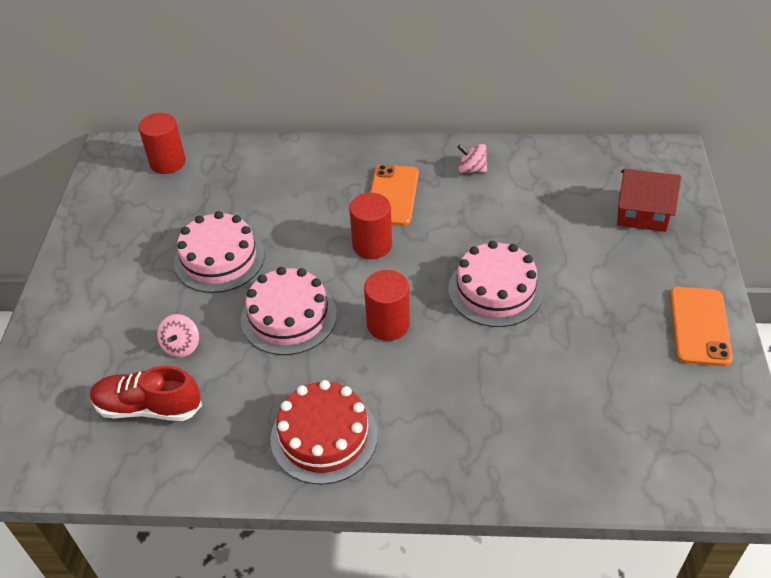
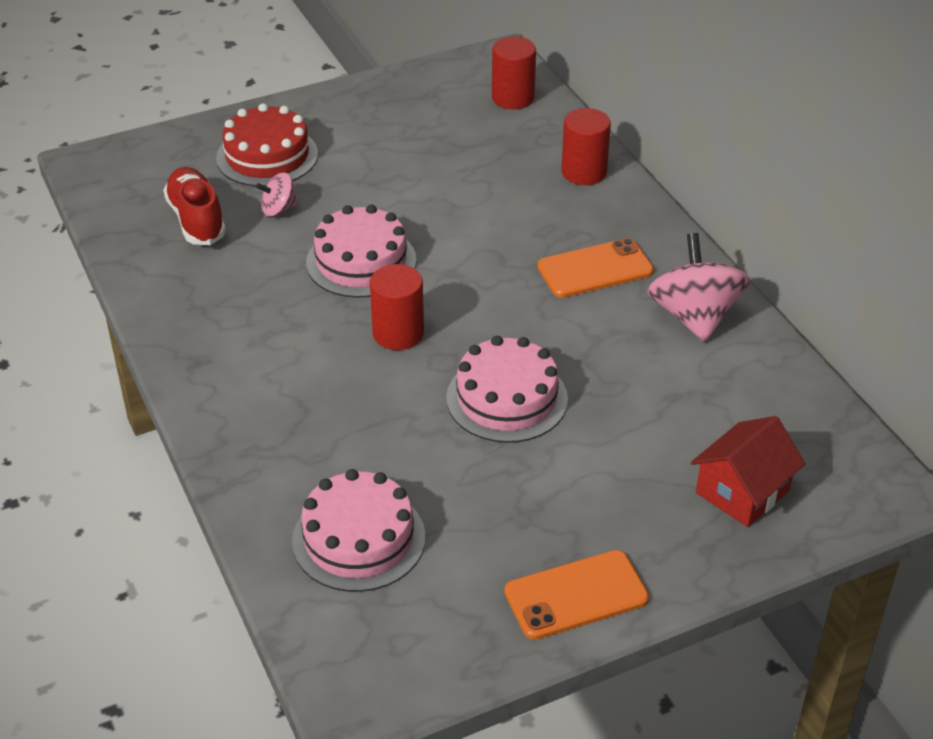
camera: 60 degrees right, 5 degrees down
pink cake [174,211,265,293] -> pink cake moved to [292,469,425,592]
red cake [271,380,378,485] -> red cake moved to [216,103,318,186]
red cylinder [349,193,392,259] -> red cylinder moved to [561,108,611,185]
pink spinning top [457,144,487,173] -> pink spinning top [647,233,750,342], size x1.99
red house [617,169,681,232] -> red house turned 60 degrees clockwise [691,416,805,527]

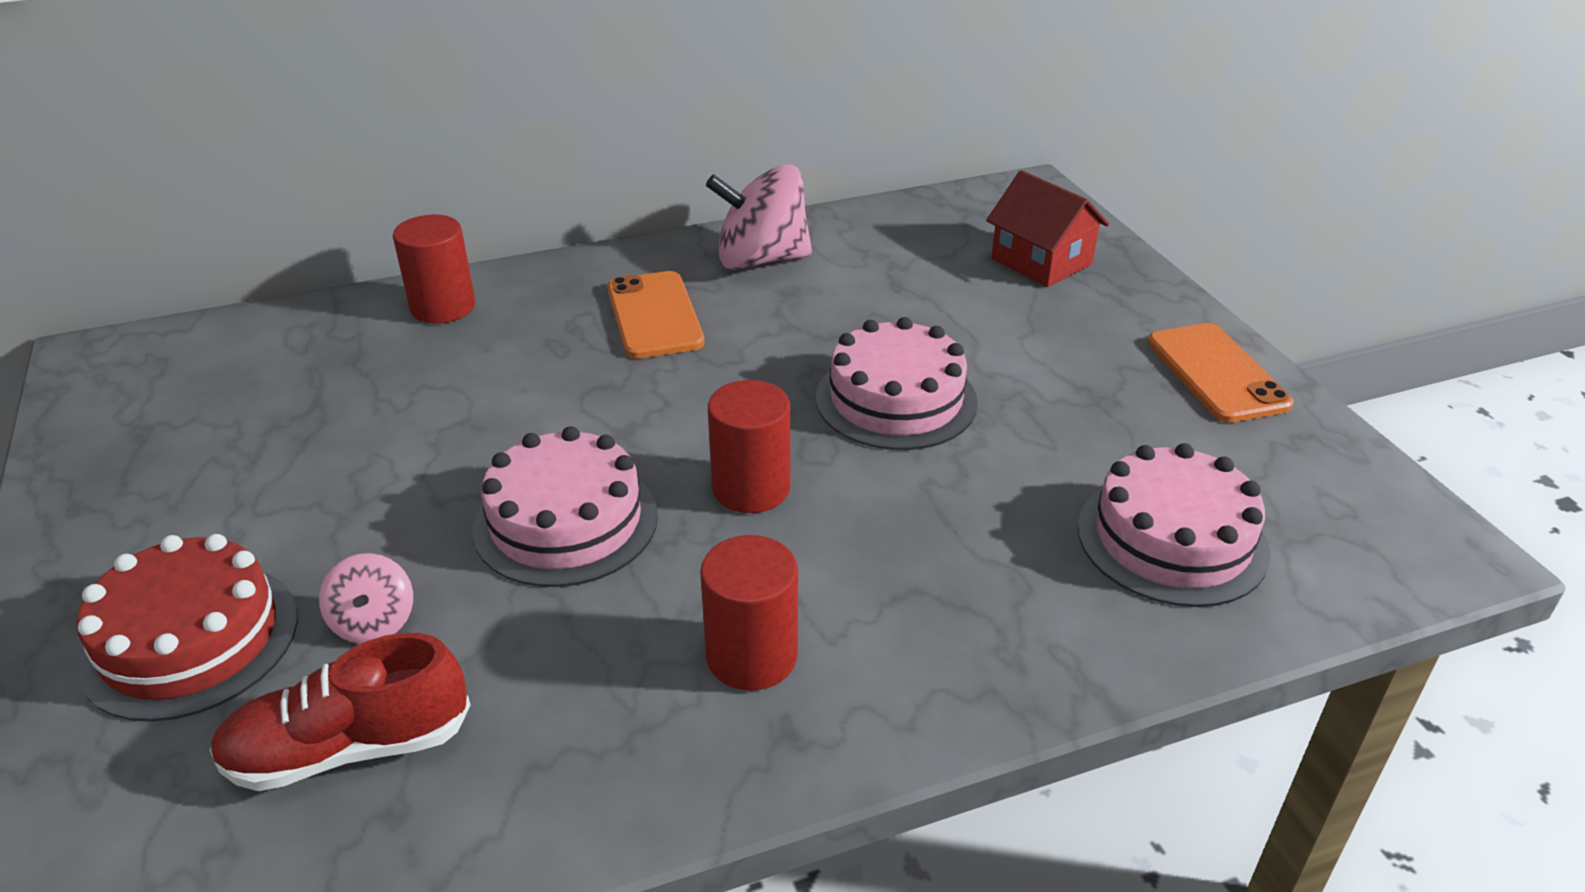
camera: 85 degrees left, 5 degrees down
red cylinder [492,37,536,109] -> red cylinder moved to [700,535,798,691]

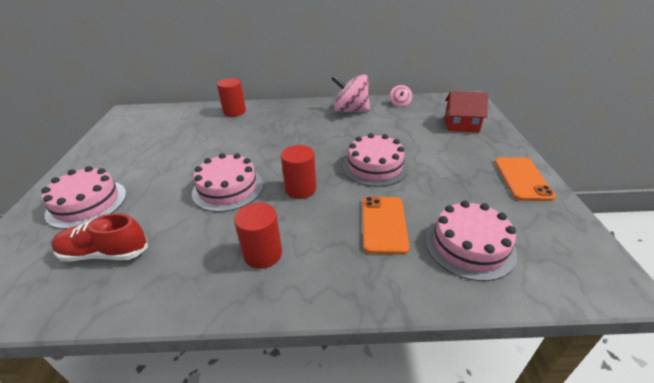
camera: 20 degrees right, 0 degrees up
red cake [77,534,298,722] -> pink cake [41,166,126,229]
pink spinning top [319,553,413,644] -> pink spinning top moved to [390,85,412,107]
orange phone [607,271,705,359] -> orange phone moved to [362,197,410,255]
red house [986,170,1109,287] -> red house turned 60 degrees counterclockwise [445,91,488,132]

